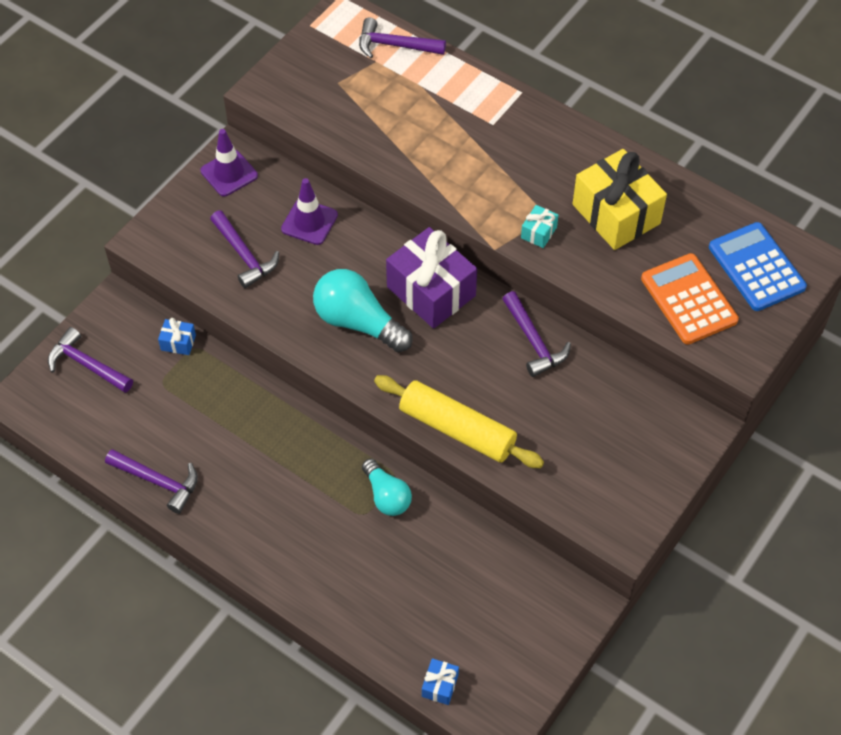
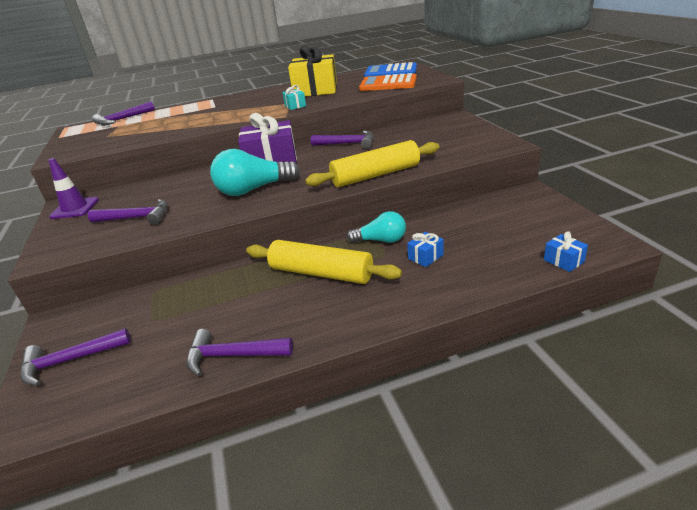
camera: 50 degrees left, 25 degrees down
purple hammer [105,449,198,514] -> purple hammer turned 150 degrees counterclockwise [186,329,293,376]
blue gift [158,318,196,355] -> blue gift moved to [407,232,444,267]
purple traffic cone [281,178,338,245] -> none
none -> yellow rolling pin [246,240,402,284]

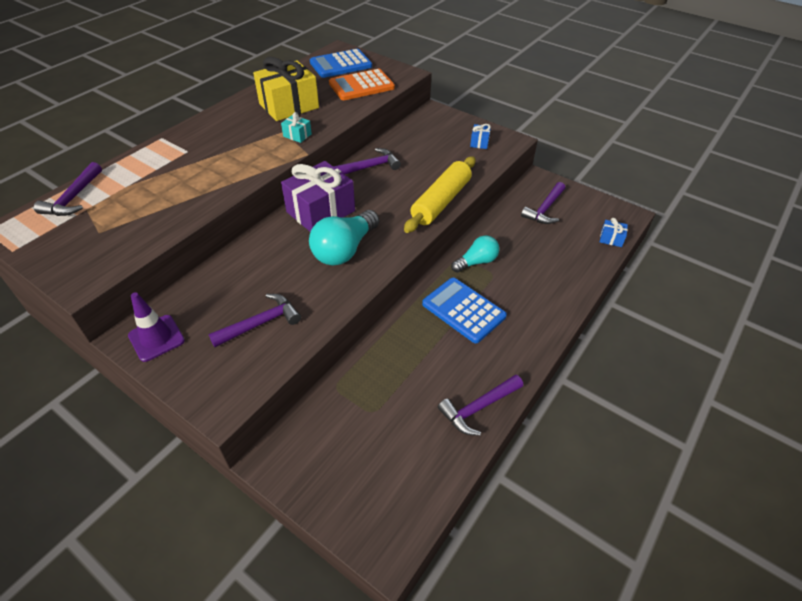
camera: 40 degrees left, 15 degrees up
purple hammer [21,328,131,386] -> purple hammer moved to [521,182,565,224]
yellow rolling pin [246,240,402,284] -> blue calculator [422,278,507,343]
blue gift [407,232,444,267] -> blue gift moved to [470,124,491,149]

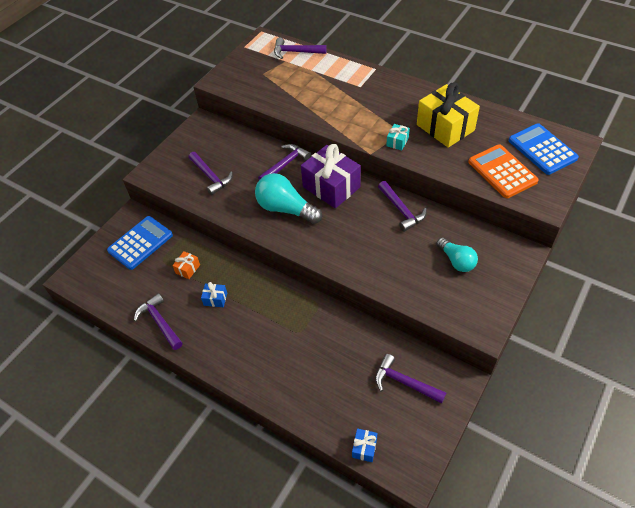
camera: 90 degrees right, 5 degrees up
purple traffic cone [128,292,185,362] -> none
yellow rolling pin [404,156,475,233] -> none
blue calculator [422,278,507,343] -> blue calculator moved to [107,216,173,270]
turquoise light bulb [451,235,499,273] -> turquoise light bulb moved to [437,238,478,272]
blue gift [470,124,491,149] -> blue gift moved to [201,282,227,307]
none -> orange gift [172,251,200,279]
none -> purple hammer [258,144,311,180]

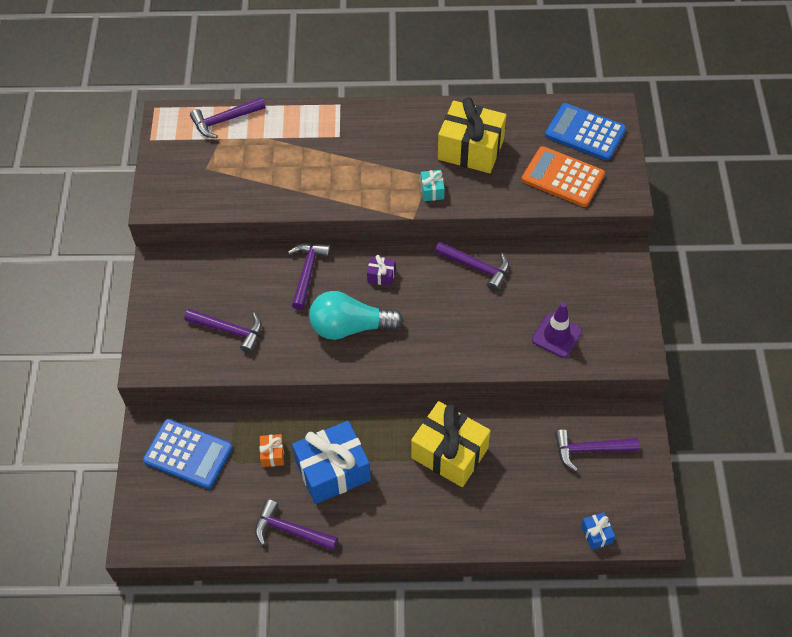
camera: 35 degrees left, 5 degrees up
blue calculator [107,216,173,270] -> blue calculator turned 105 degrees clockwise [143,419,233,489]
blue gift [201,282,227,307] -> blue gift [292,421,371,504], size x2.31
purple gift [301,144,361,208] -> purple gift [367,255,396,286], size x0.43
turquoise light bulb [437,238,478,272] -> none
none -> yellow gift [411,401,491,487]
none -> purple traffic cone [532,302,582,358]

